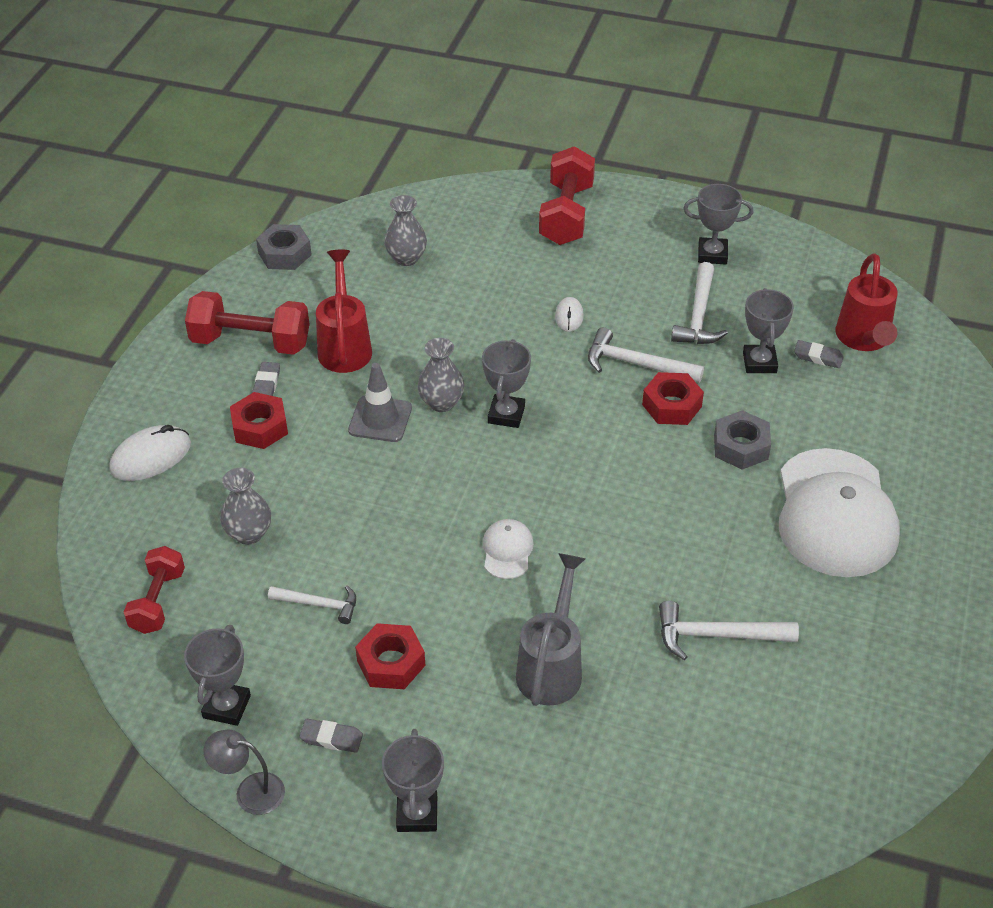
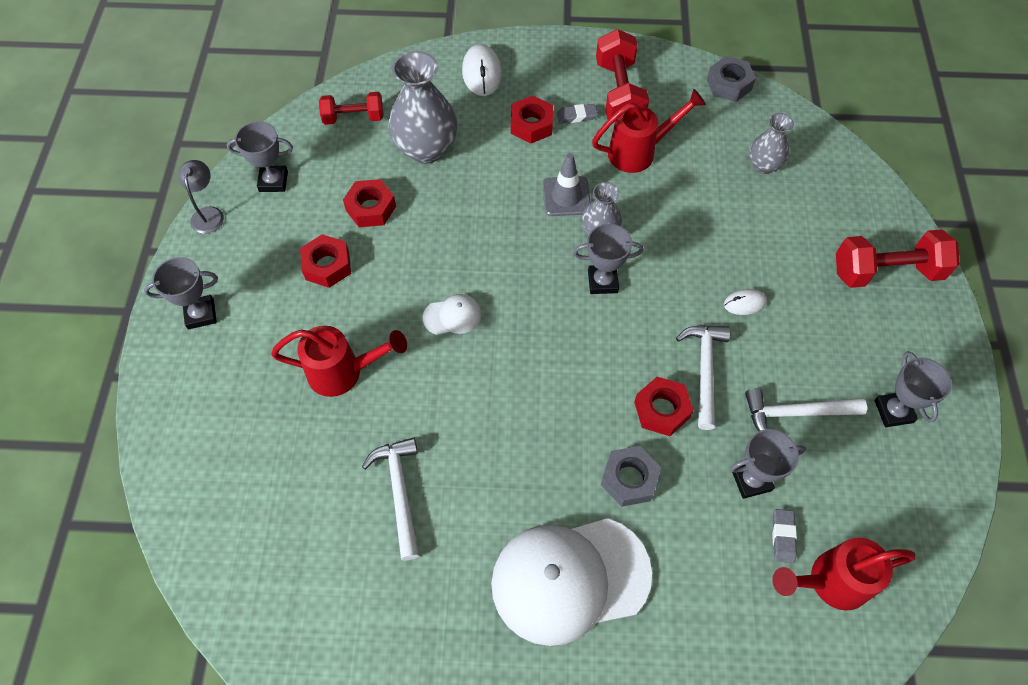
camera: 75 degrees right, 15 degrees up
white mouse [109,425,191,481] -> white mouse turned 45 degrees clockwise [462,44,502,96]
grey vase [220,468,271,545] -> grey vase [389,51,457,164], size x1.76
white hammer [268,585,356,624] -> red nut [343,179,396,227]
grey eraser [299,719,363,753] -> none
grey watering can [516,553,585,706] -> red watering can [271,326,407,397]

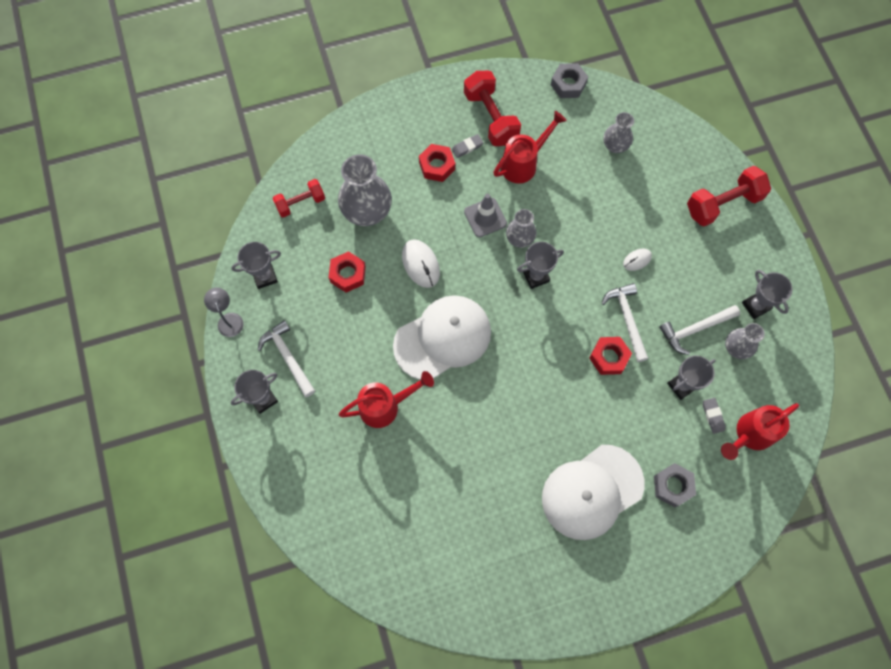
camera: 20 degrees left, 10 degrees up
red nut [300,234,351,288] -> none
white hammer [362,437,419,561] -> white hammer moved to [258,320,315,397]
white cap [423,294,482,335] -> white cap [393,295,491,380], size x2.35
white mouse [462,44,502,96] -> white mouse moved to [402,239,440,288]
grey nut [601,446,661,507] -> grey nut moved to [654,463,696,507]
none -> grey vase [725,323,765,359]

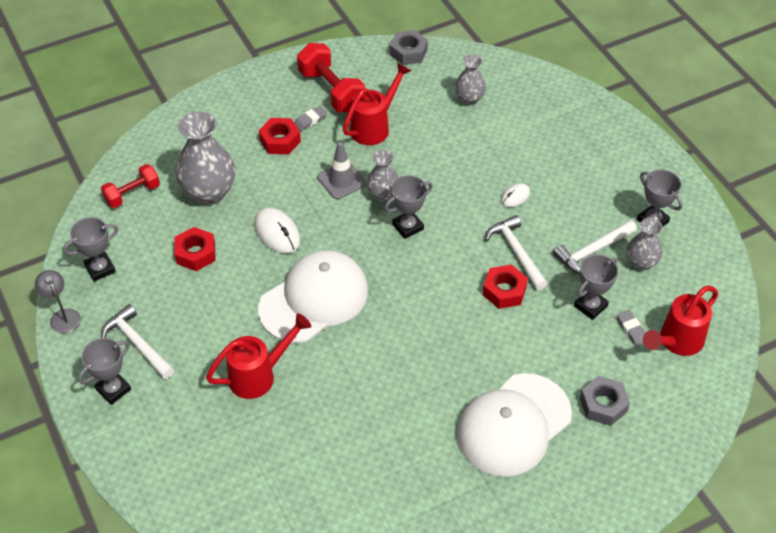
camera: 10 degrees left, 20 degrees down
red dumbbell [687,166,771,226] -> none

